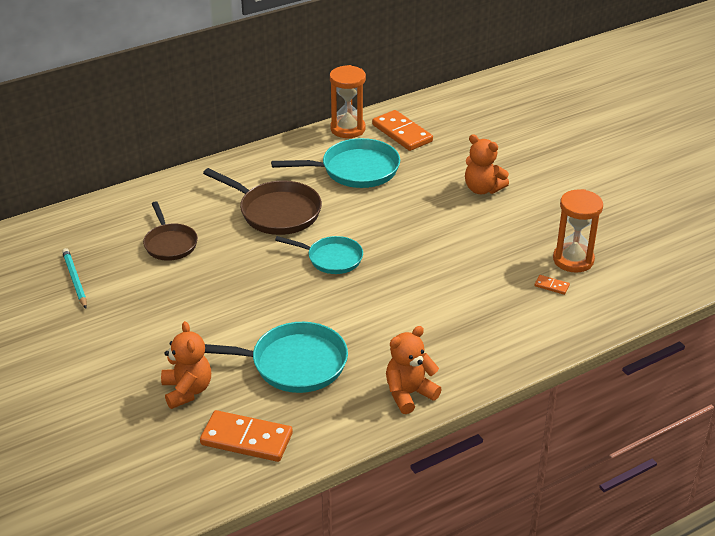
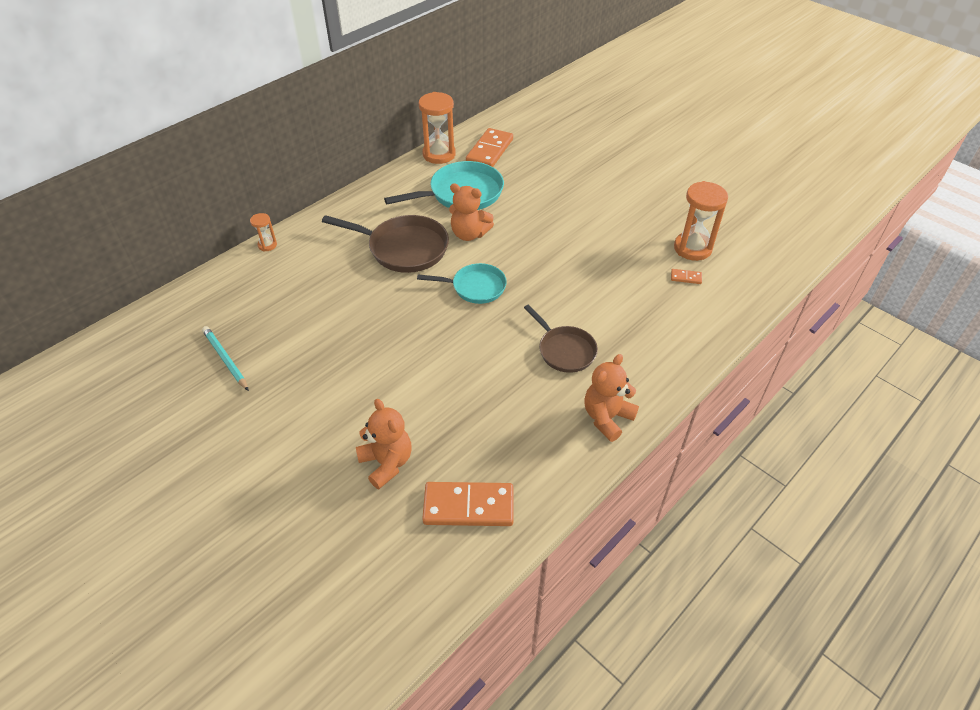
camera: 15 degrees left, 10 degrees up
brown pan [143,201,198,261] -> brown pan moved to [524,304,598,373]
turquoise pan [205,322,348,393] -> none
orange domino [372,110,433,151] -> orange domino turned 75 degrees clockwise [466,128,513,167]
orange teddy bear [465,134,509,194] -> orange teddy bear moved to [449,183,494,241]
none -> orange hourglass [250,213,277,252]

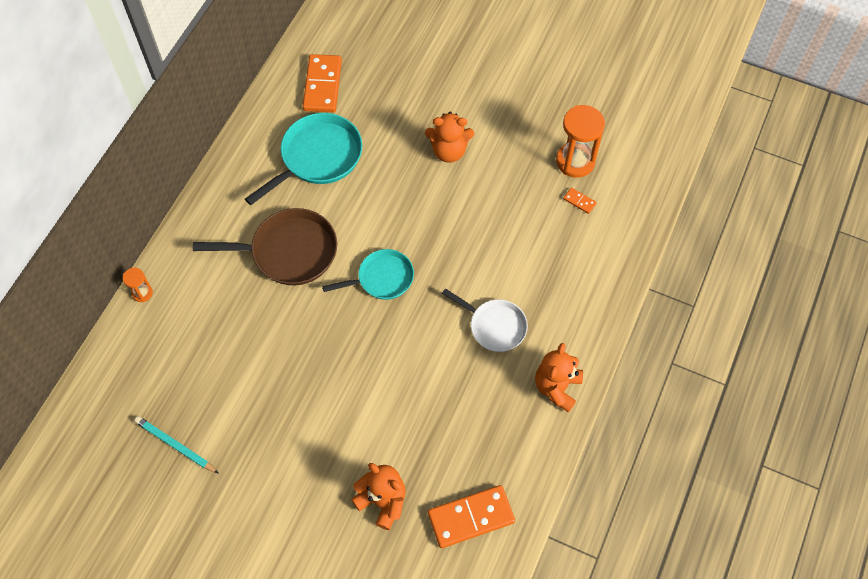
camera: 20 degrees left, 15 degrees up
orange hourglass [419,92,456,164] -> none
orange teddy bear [449,183,494,241] -> orange teddy bear moved to [425,112,474,163]
brown pan [524,304,598,373] -> white pan [442,288,528,352]
orange domino [671,269,702,284] -> orange domino turned 45 degrees clockwise [563,188,597,214]

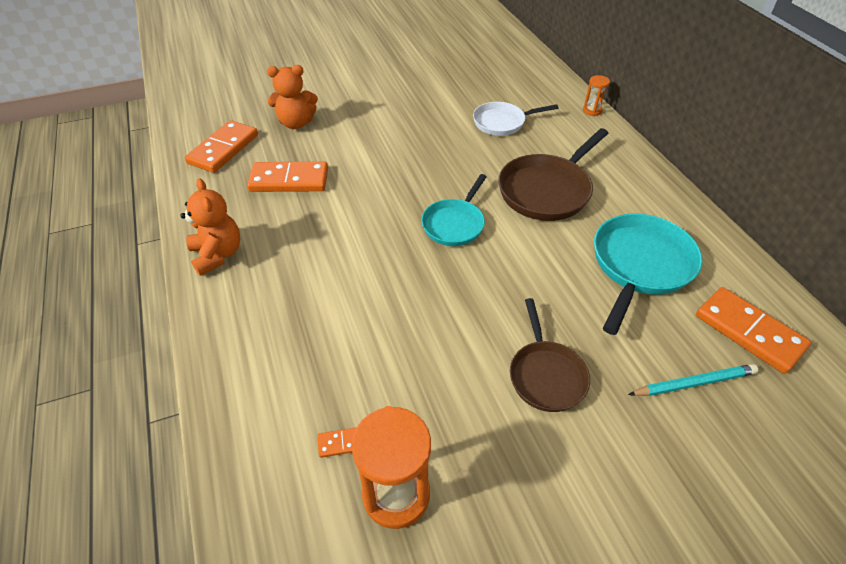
camera: 135 degrees right, 15 degrees down
turquoise pencil [134,416,219,474] -> turquoise pencil moved to [628,364,758,396]
turquoise pan [245,113,362,205] -> turquoise pan turned 150 degrees counterclockwise [594,213,702,335]
orange teddy bear [425,112,474,163] -> brown pan [510,298,590,412]
white pan [442,288,528,352] -> white pan moved to [473,102,558,136]
none -> orange domino [247,162,328,192]

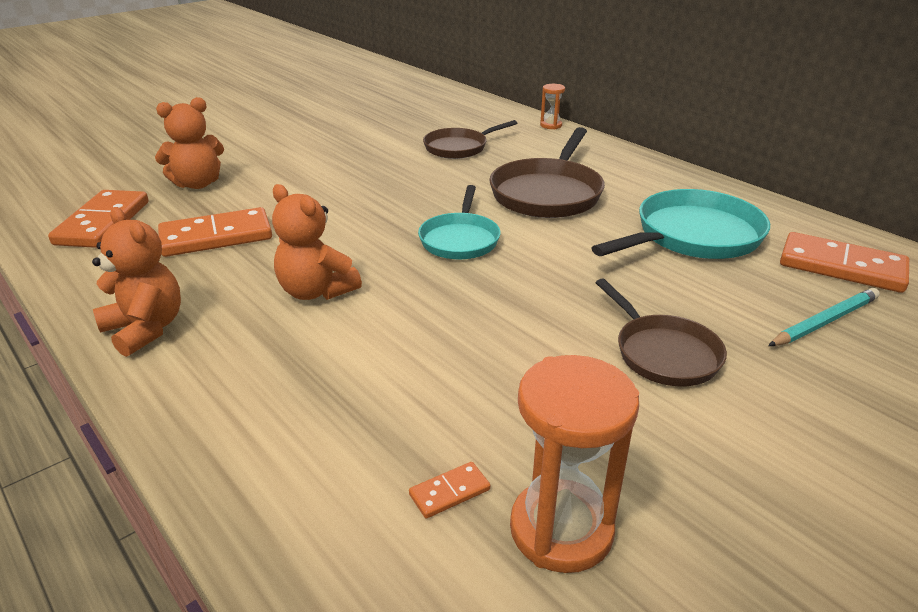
camera: 20 degrees left, 15 degrees down
white pan [473,102,558,136] -> brown pan [423,120,517,159]
turquoise pan [594,213,702,335] -> turquoise pan turned 45 degrees clockwise [591,189,770,259]
none -> orange teddy bear [272,184,362,300]

